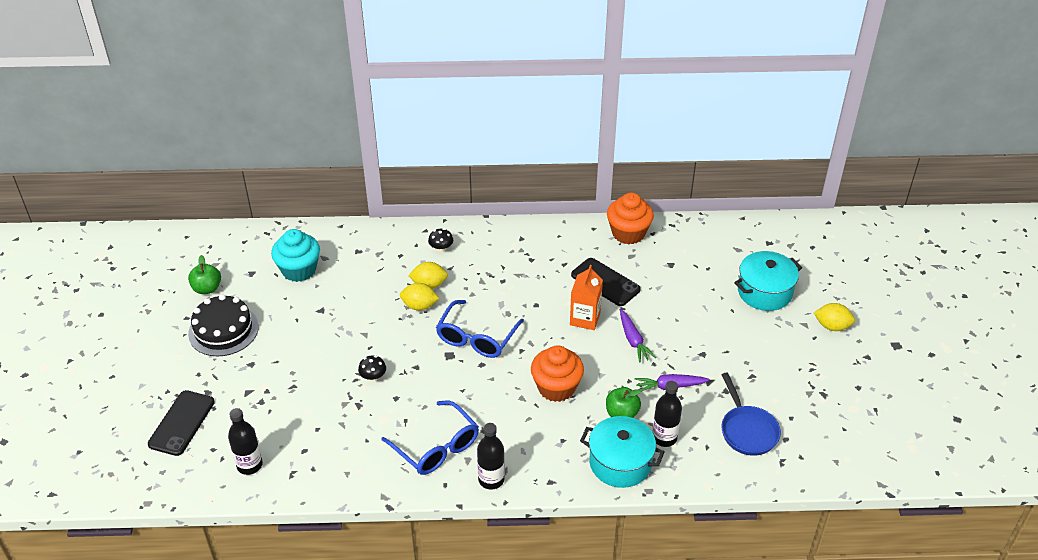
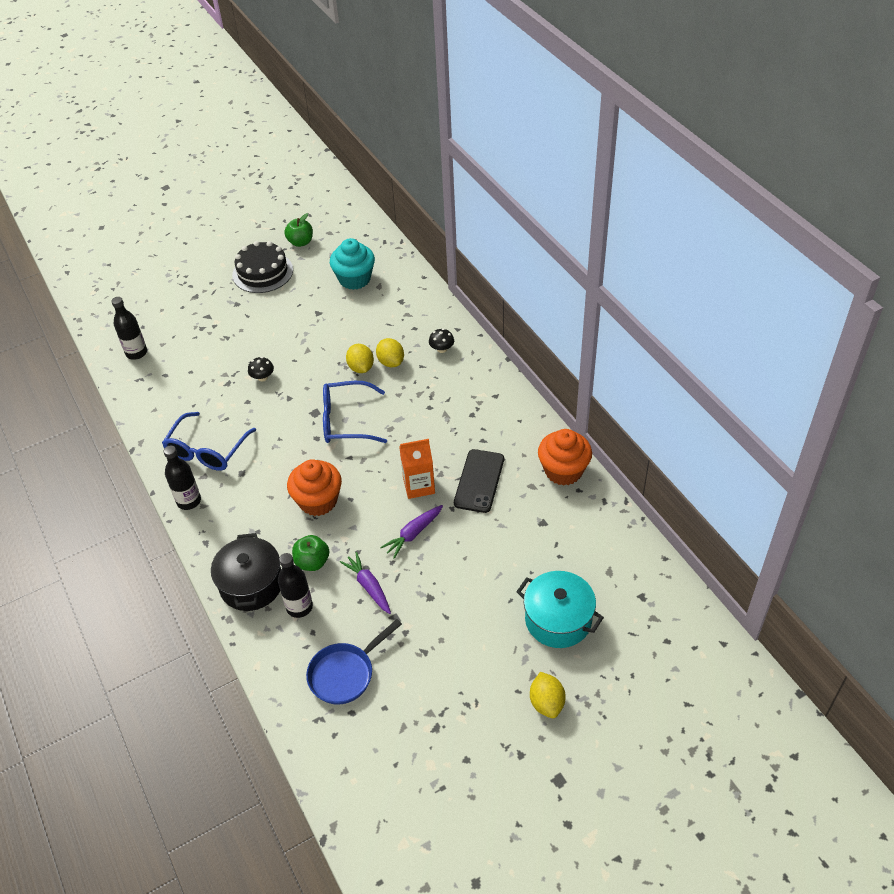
camera: 65 degrees right, 5 degrees up
black phone [148,390,215,456] -> none
turquoise pot [580,416,664,488] -> black pot [211,533,281,611]

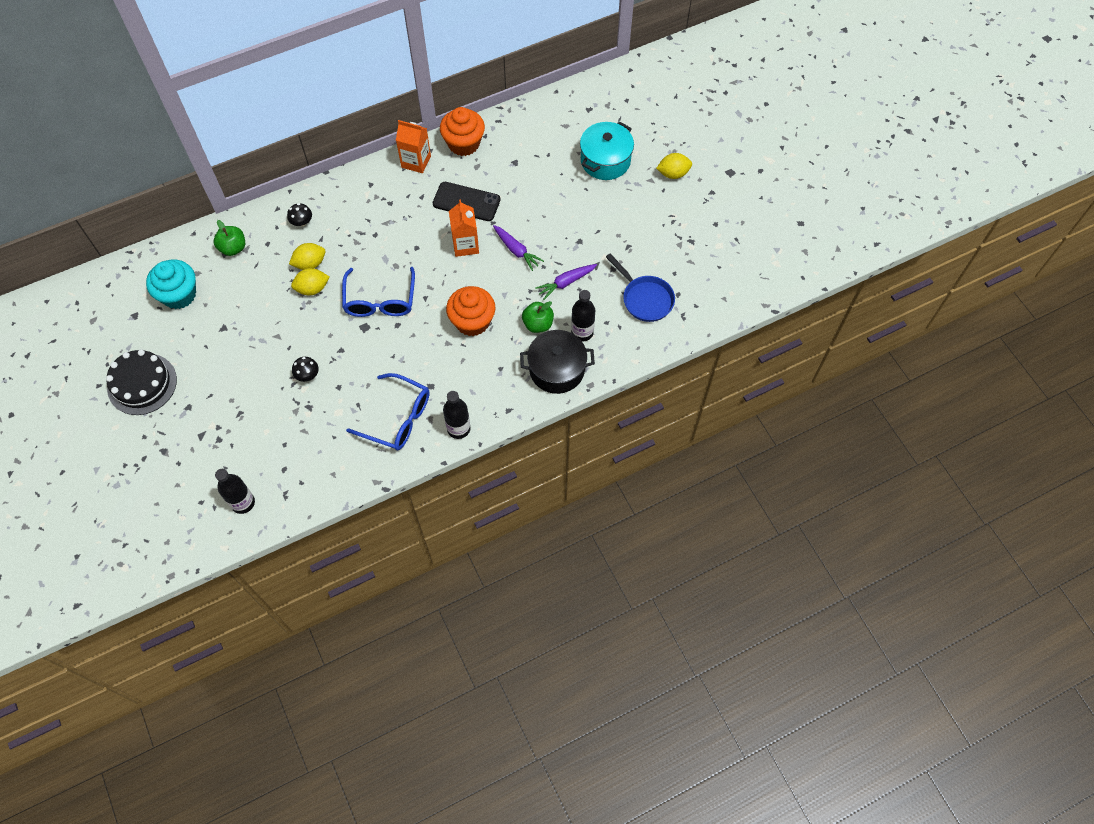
camera: 90 degrees left, 15 degrees up
green apple [284,213,313,247] -> green apple moved to [214,220,245,256]
none -> orange carton [396,120,431,173]

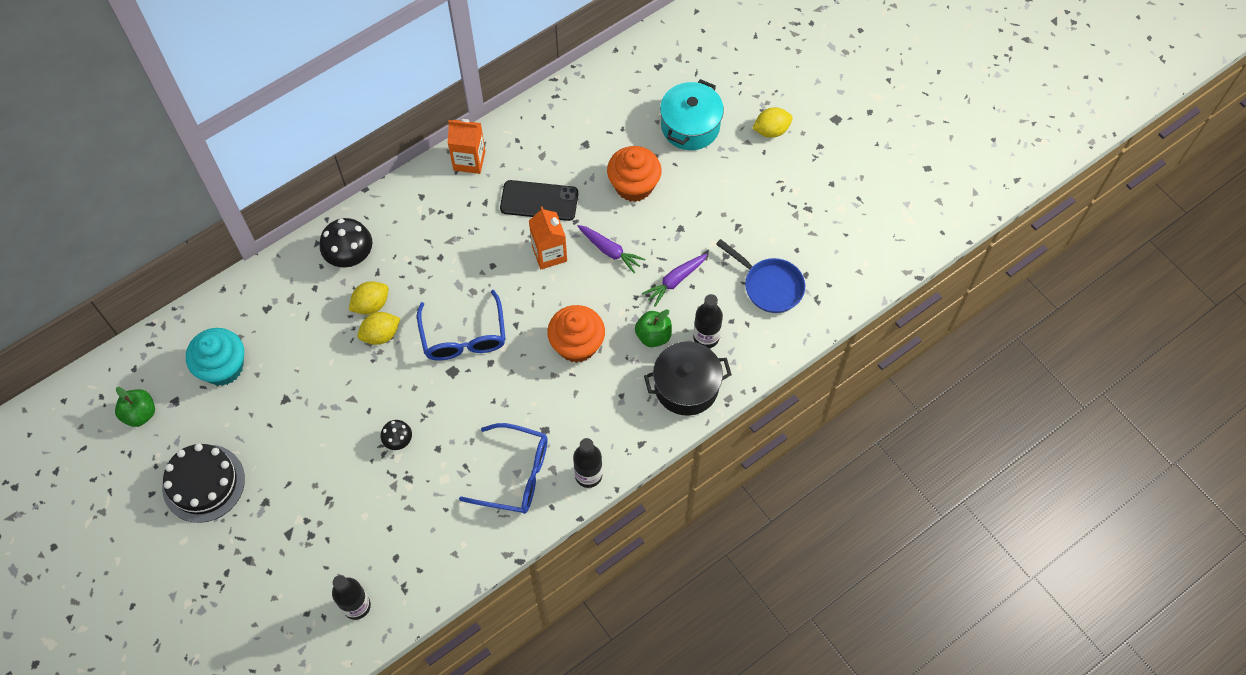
camera: 10 degrees left, 0 degrees up
green apple [214,220,245,256] -> green apple moved to [115,387,155,427]
black mushroom [287,203,312,226] -> black mushroom [319,218,372,268], size x1.77
orange cupcake [440,107,485,156] -> orange cupcake moved to [607,146,662,202]

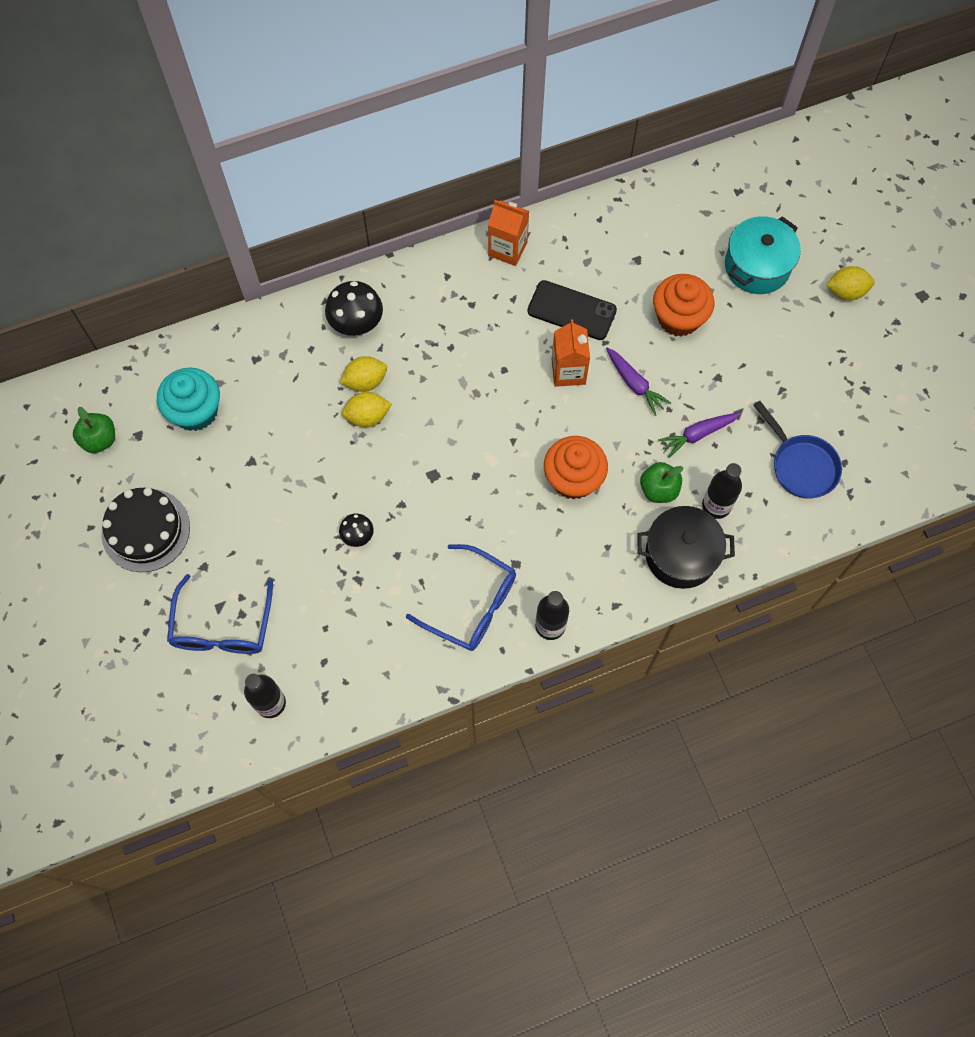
camera: 15 degrees right, 5 degrees up
blue glasses [417,290,506,360] -> blue glasses moved to [167,574,273,654]

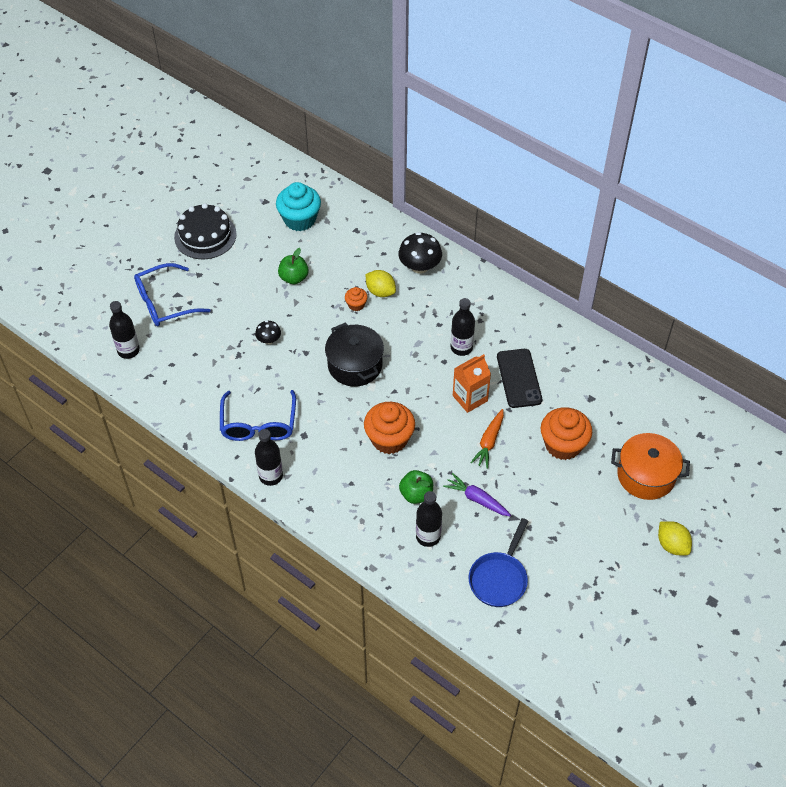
camera: 60 degrees right, 15 degrees down
green apple [73,407,115,453] -> green apple moved to [278,248,309,284]
yellow lemon [342,392,392,427] -> orange cupcake [345,287,368,311]
orange carton [488,200,529,266] -> none
purple carrot [606,347,671,416] -> orange carrot [470,409,504,469]
black pot [638,506,735,589] -> black pot moved to [325,323,384,386]
turquoise pot [725,216,801,294] -> orange pot [611,433,690,500]
none -> black bottle [451,298,475,356]

